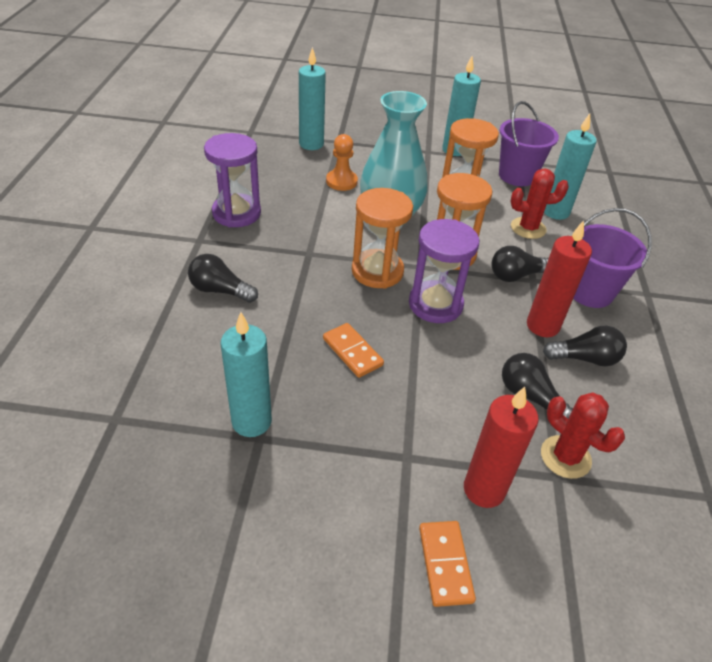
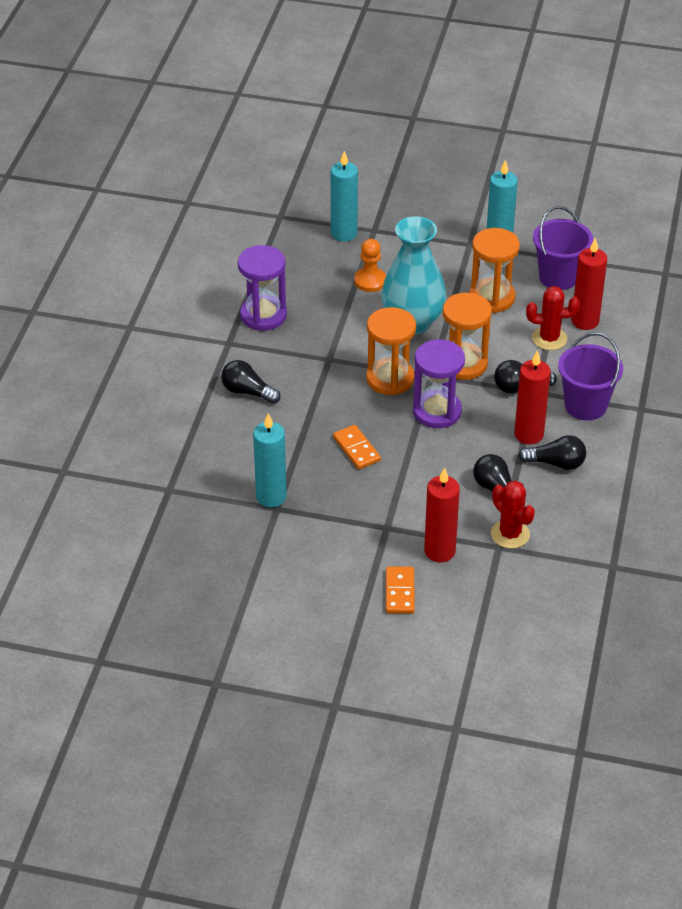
camera: 10 degrees right, 0 degrees up
turquoise candle [544,114,597,220] -> red candle [571,238,607,330]

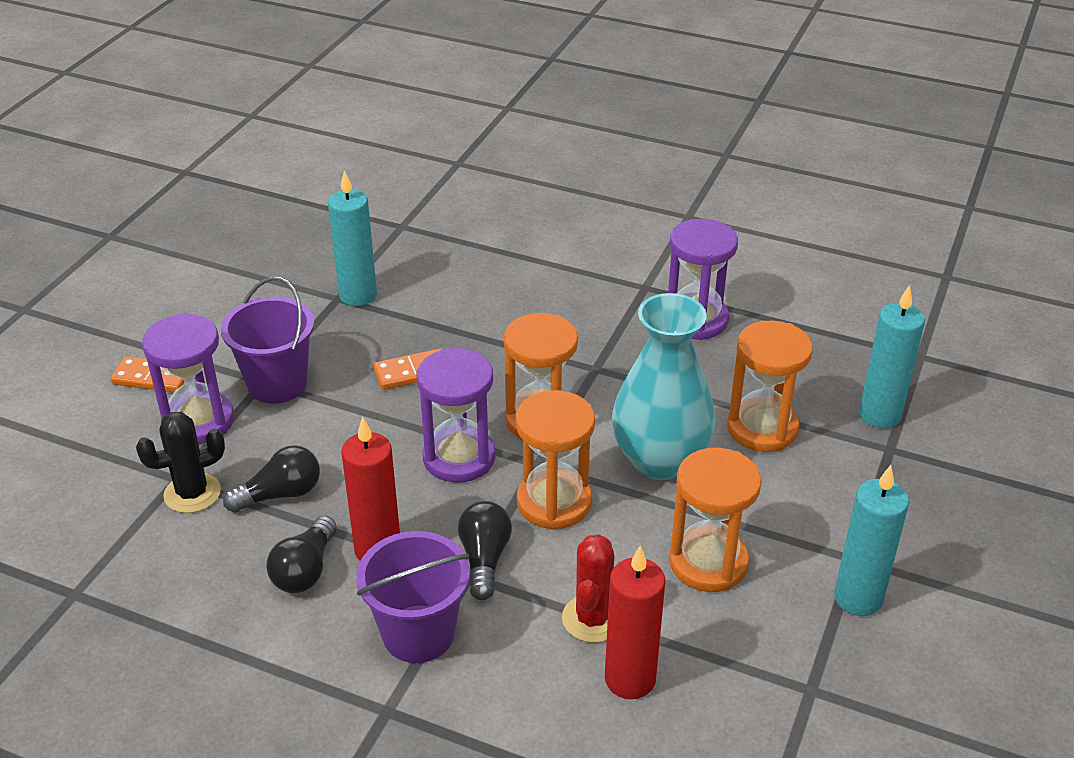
camera: 100 degrees right, 5 degrees down
black light bulb [221,360,281,404] -> none
orange pawn [354,239,386,292] -> orange hourglass [727,320,813,452]
red candle [424,467,460,562] -> purple hourglass [142,313,234,444]
red cactus [491,481,535,549] -> black cactus [136,412,225,513]
purple bucket [533,206,593,290] -> purple bucket moved to [221,276,314,404]

